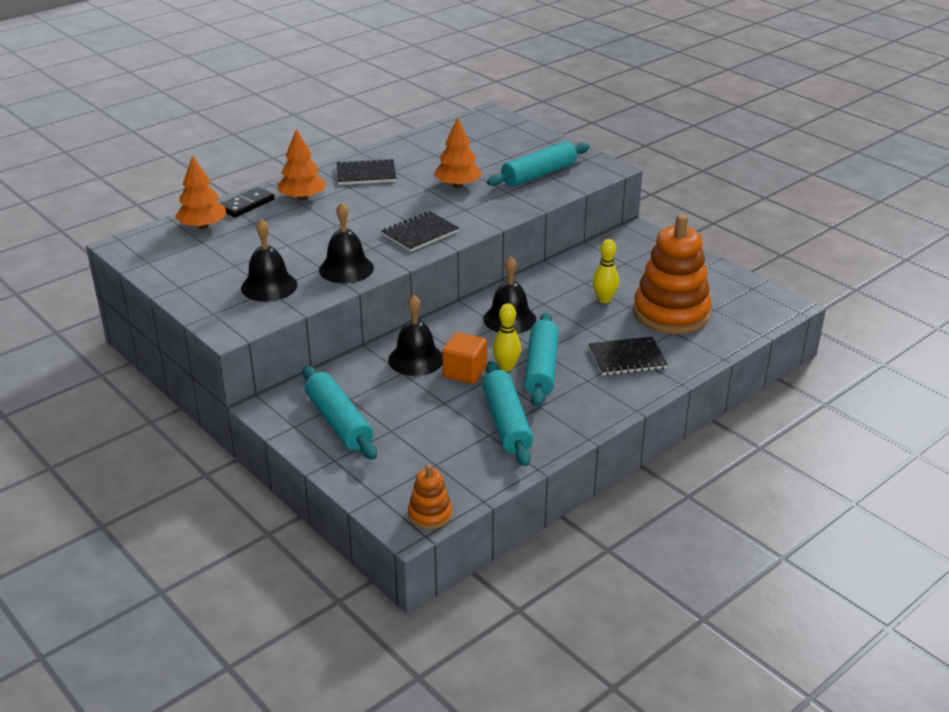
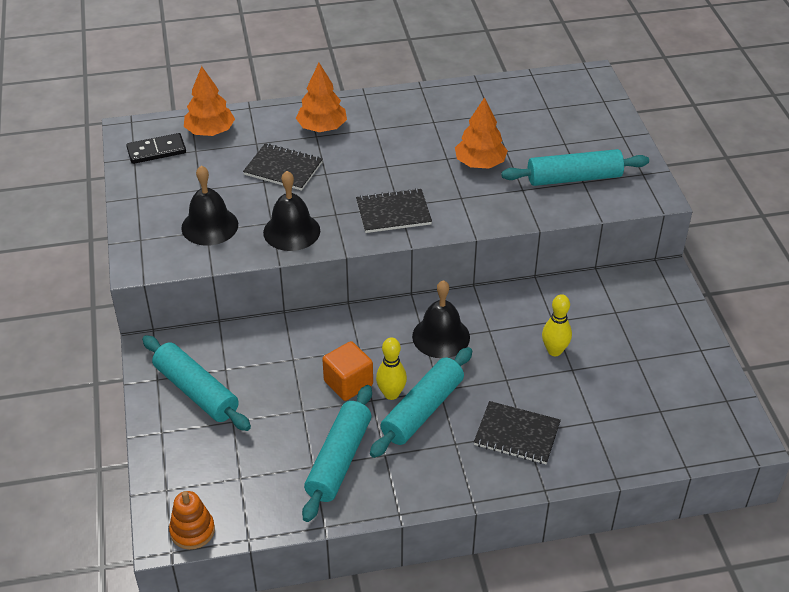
camera: 30 degrees right, 10 degrees up
black domino [220,187,275,217] -> black domino moved to [126,133,186,164]
turquoise rolling pin [302,365,377,460] -> turquoise rolling pin turned 45 degrees counterclockwise [142,335,251,431]
black notebook [337,158,397,185] -> black notebook moved to [243,143,323,191]
black bell [388,295,442,376] -> none
orange stacking toy [633,214,712,334] -> none

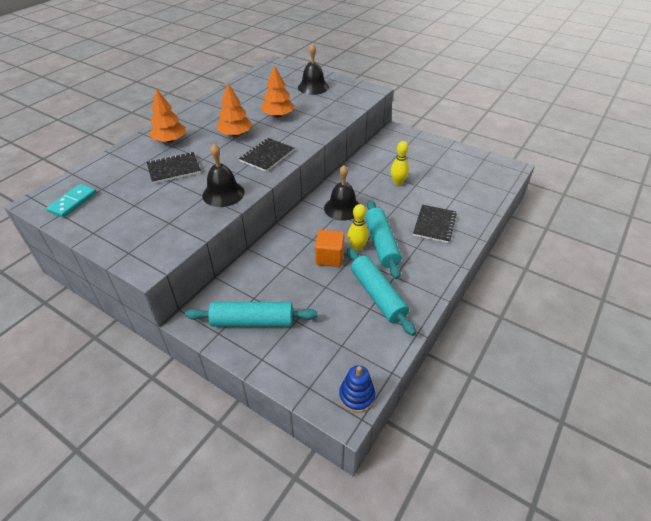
camera: 45 degrees left, 0 degrees up
black domino [126,133,186,164] -> turquoise domino [46,184,97,218]
orange stacking toy [169,491,215,550] -> blue stacking toy [339,365,375,413]
black bell [181,166,238,246] -> black bell moved to [298,44,329,95]
orange tree [184,66,235,136] -> orange tree moved to [217,83,252,137]
black notebook [474,401,561,464] -> black notebook turned 45 degrees counterclockwise [413,205,457,243]
turquoise rolling pin [501,149,649,186] -> none

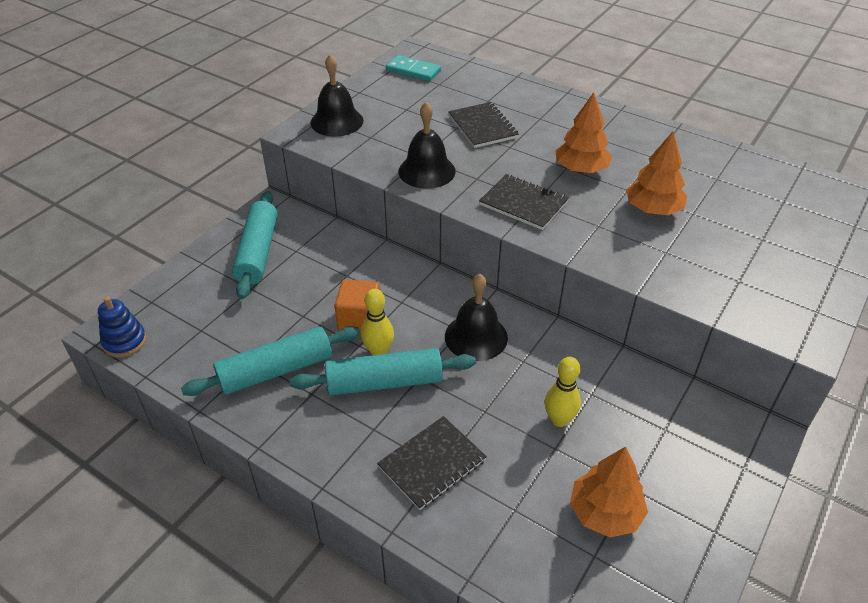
camera: 90 degrees right, 0 degrees up
orange tree [149,88,186,143] -> orange tree moved to [570,446,648,538]
black bell [298,44,329,95] -> black bell moved to [310,54,364,137]
black notebook [413,205,457,243] -> black notebook turned 60 degrees counterclockwise [377,416,487,510]

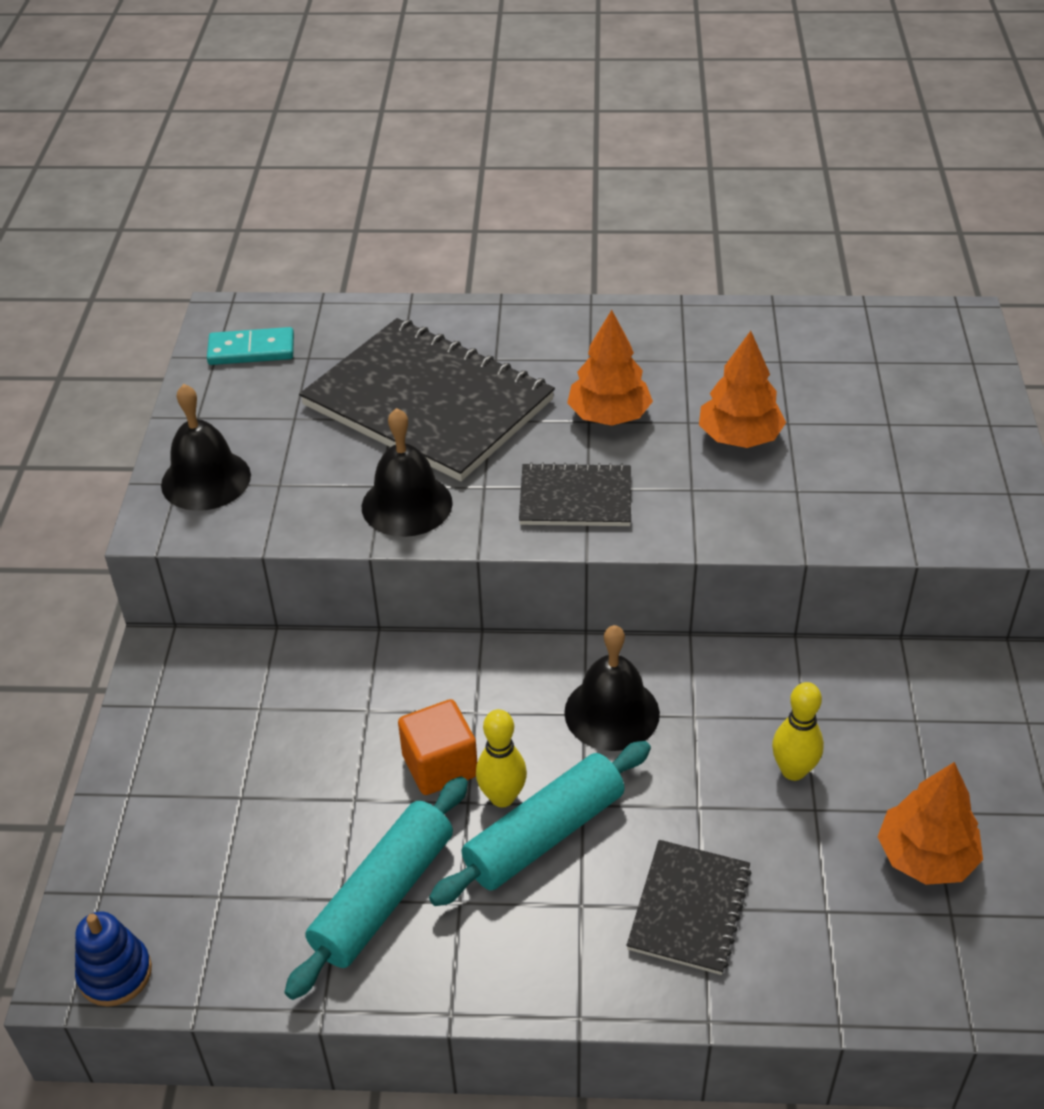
camera: 30 degrees left, 0 degrees up
turquoise rolling pin [232,191,277,299] -> none
black notebook [448,102,519,148] -> black notebook [299,318,555,481], size x2.00

